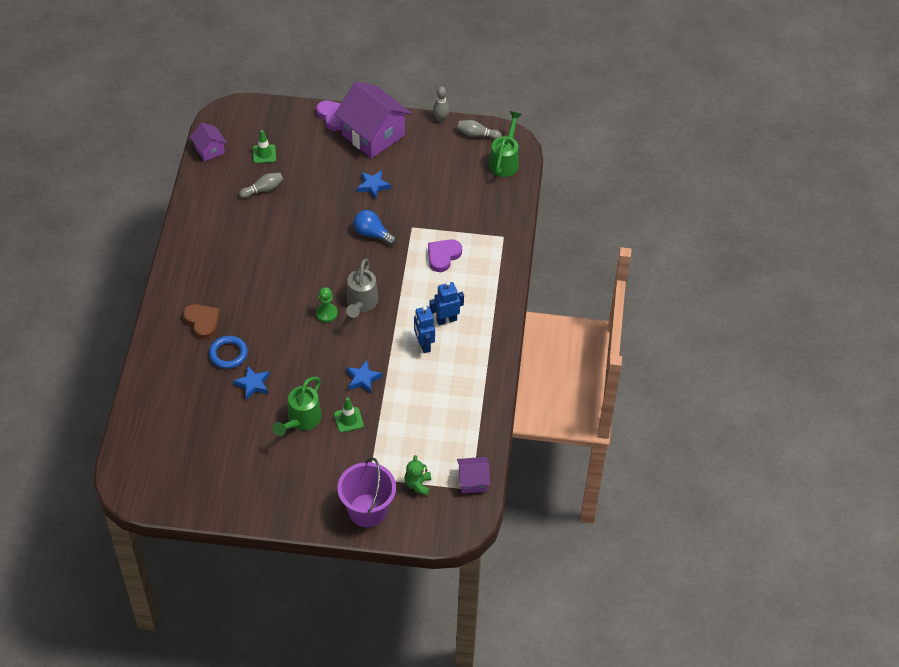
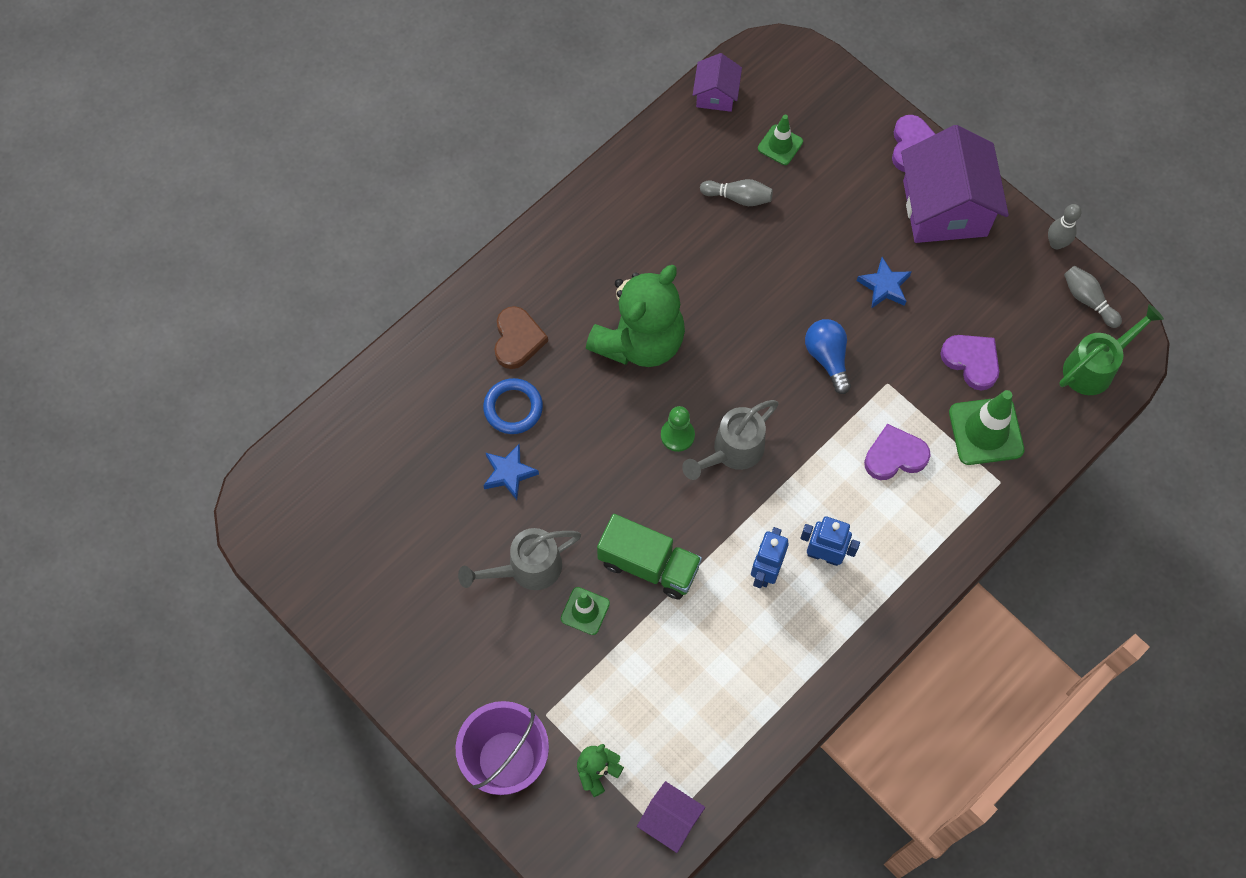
camera: 40 degrees right, 15 degrees up
green watering can [273,377,322,436] -> grey watering can [458,528,581,590]
blue star [346,360,382,393] -> green truck [597,514,702,599]
none -> green teddy bear [586,265,685,367]
none -> purple heart [941,335,999,391]
none -> green traffic cone [949,390,1024,465]

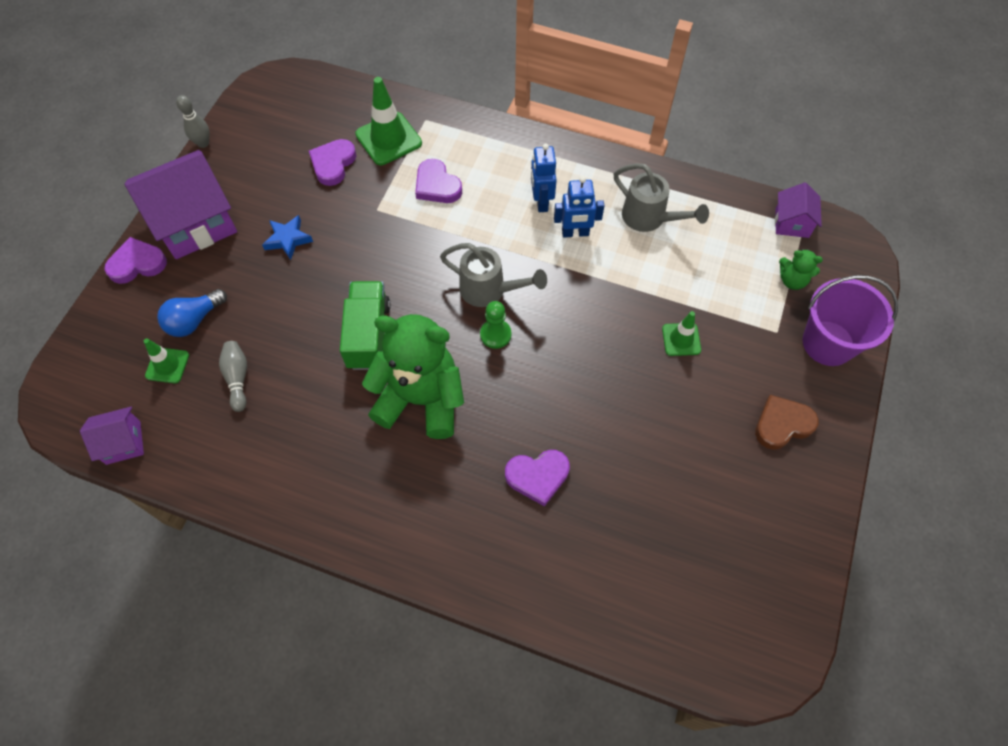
camera: 115 degrees left, 5 degrees down
grey watering can [458,528,581,590] -> grey watering can moved to [614,163,709,232]
blue ring [483,378,543,434] -> purple heart [505,450,570,507]
blue star [483,444,539,500] -> none
brown heart [494,306,548,369] -> brown heart moved to [755,395,818,450]
green truck [597,514,702,599] -> green truck moved to [340,281,391,370]
blue light bulb [805,319,851,394] -> blue light bulb moved to [157,289,227,337]
green watering can [1059,304,1164,395] -> none
grey bowling pin [1064,266,1122,328] -> none

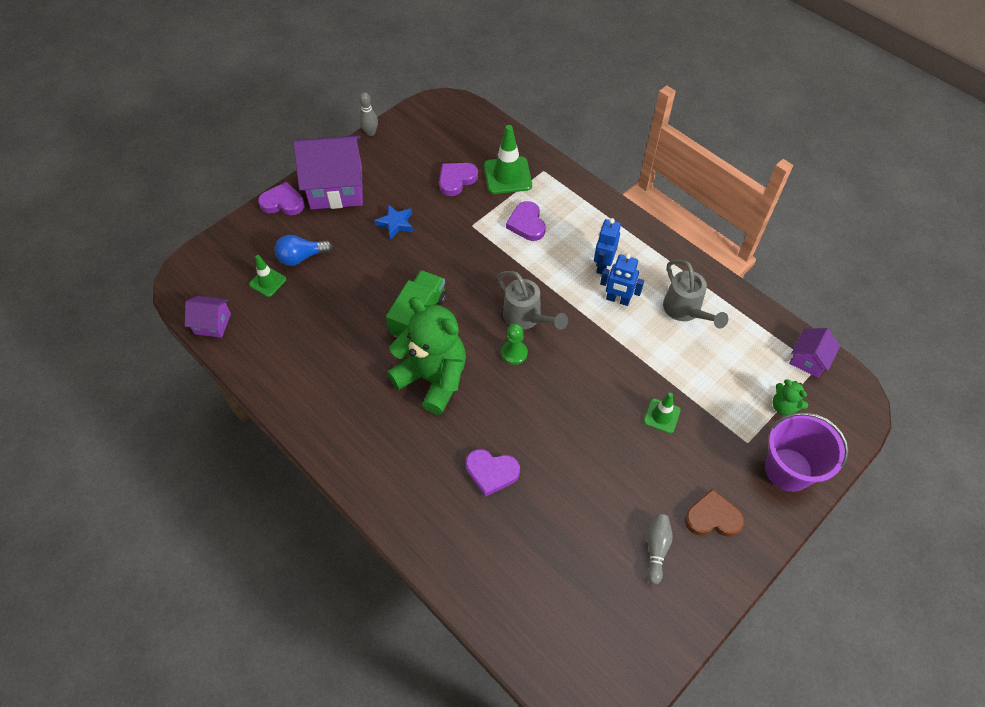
camera: 25 degrees right, 5 degrees down
grey bowling pin [219,341,247,412] -> grey bowling pin moved to [647,514,673,585]

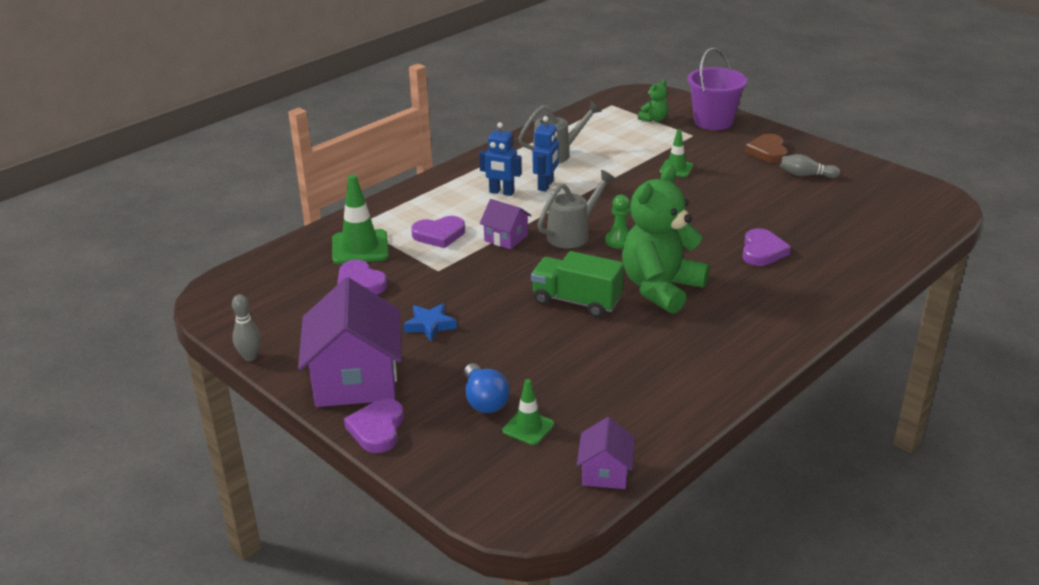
camera: 90 degrees left, 25 degrees down
purple house [789,328,840,378] -> purple house moved to [479,199,532,249]

